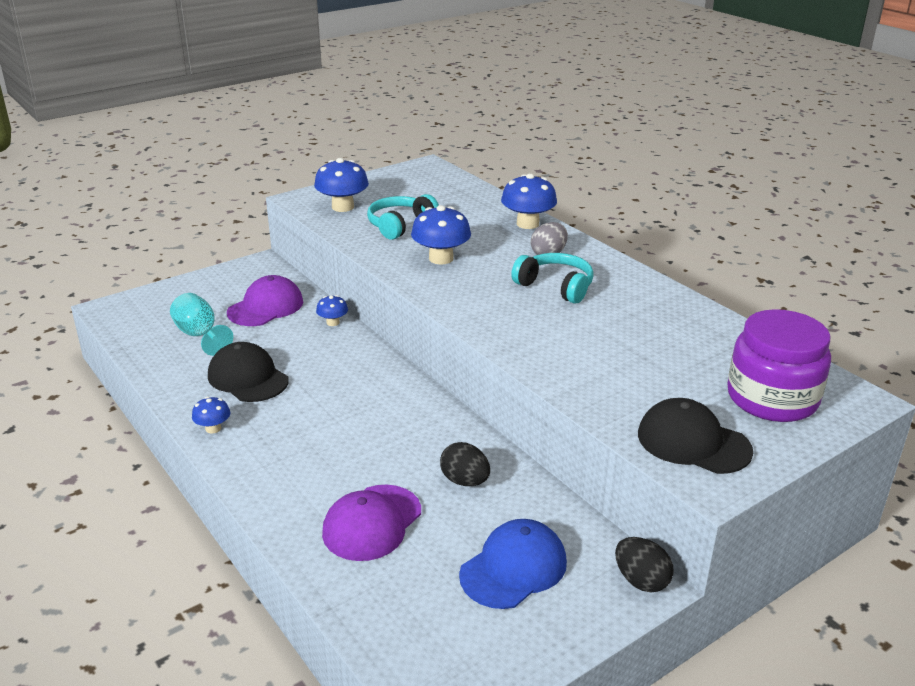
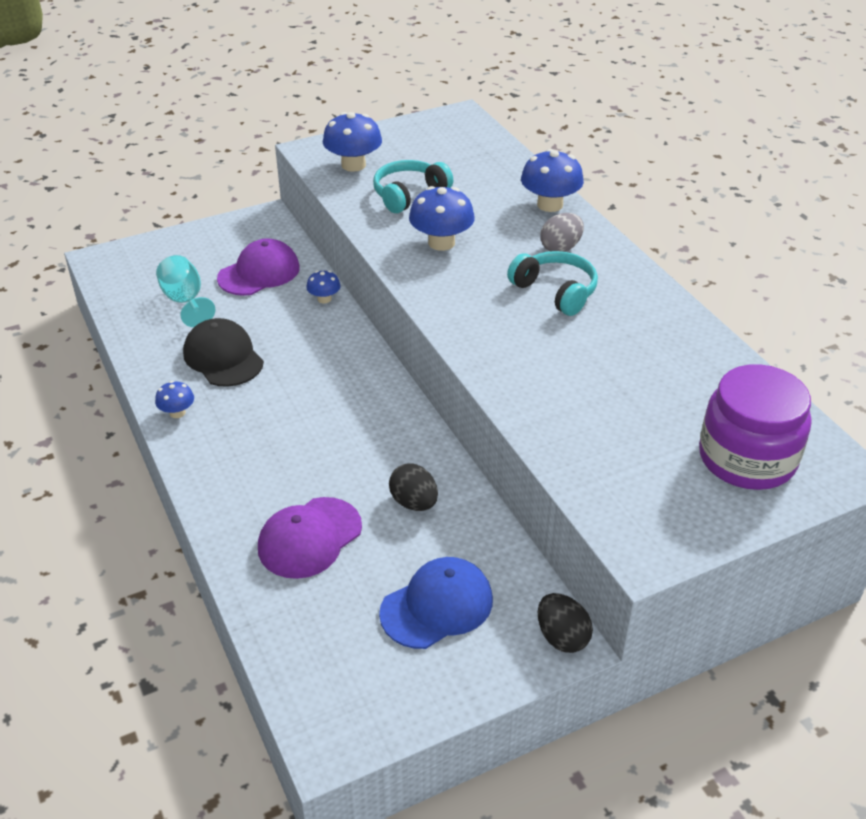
camera: 10 degrees right, 10 degrees up
black cap [638,398,753,474] -> none

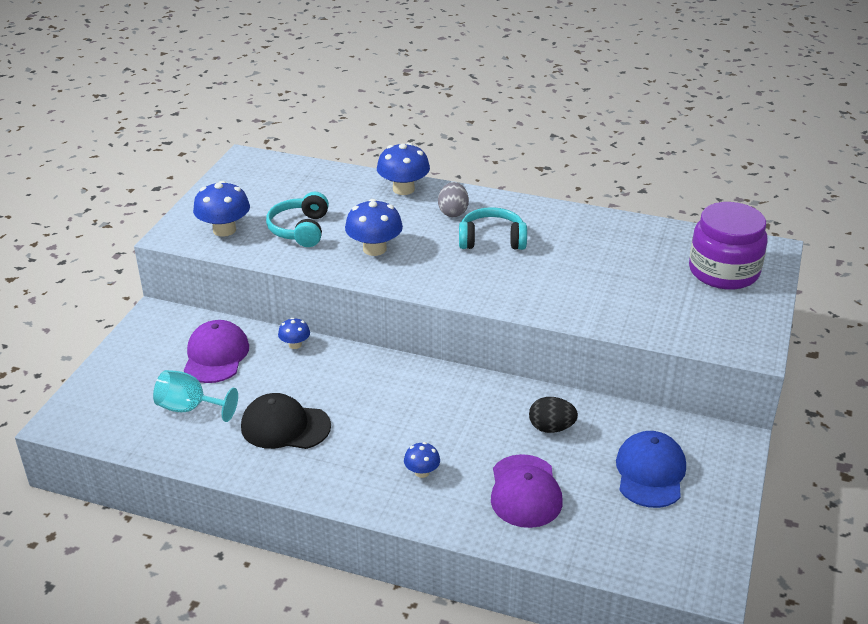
camera: 45 degrees left, 5 degrees down
blue mushroom [155,381,194,418] -> blue mushroom moved to [404,442,440,478]
black egg [538,593,593,653] -> none

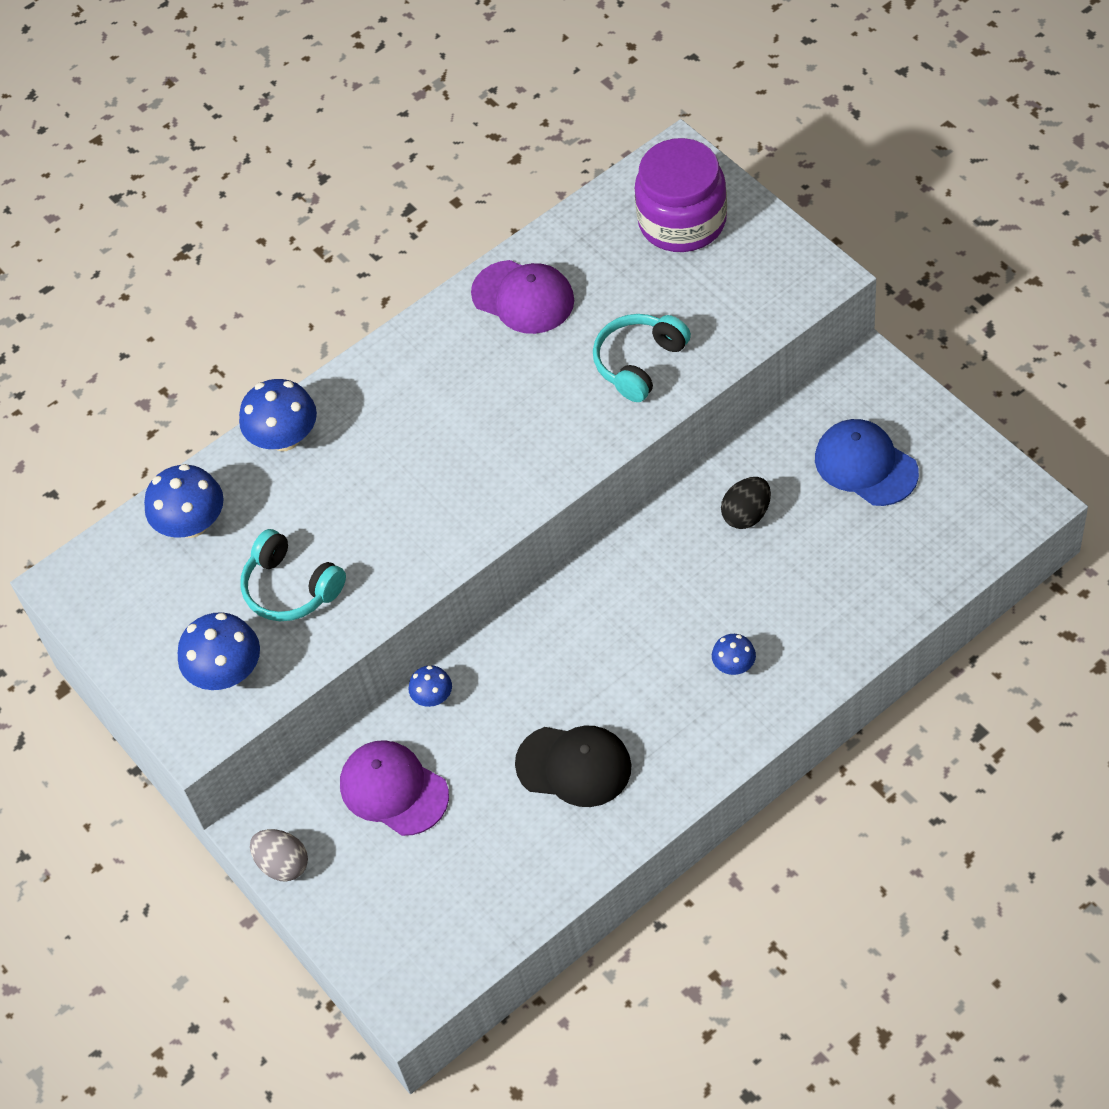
camera: 50 degrees left, 20 degrees up
turquoise goblet [153,370,238,422] -> none
black cap [241,393,331,449] -> black cap turned 120 degrees counterclockwise [515,726,632,807]
blue mushroom [345,199,403,256] -> blue mushroom moved to [144,464,224,538]
grey egg [438,182,469,217] -> grey egg moved to [250,829,308,882]
turquoise headphones [459,207,527,250] -> turquoise headphones moved to [593,314,691,402]
purple cap [491,454,563,528] -> purple cap moved to [471,260,574,334]

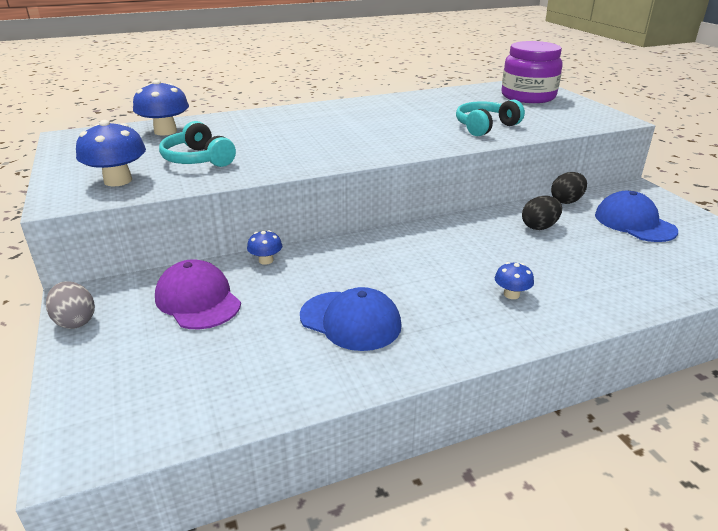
camera: 10 degrees right, 25 degrees down
blue mushroom [239,379,317,451] -> none
purple cap [471,260,574,334] -> none
black cap [515,726,632,807] -> blue cap [300,287,402,351]
none -> black egg [551,172,587,204]

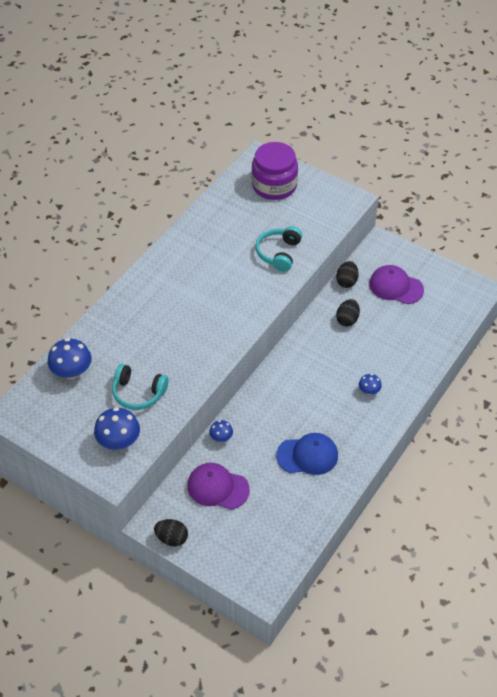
camera: 35 degrees left, 20 degrees up
grey egg [46,281,95,329] -> black egg [154,519,188,547]
blue cap [595,191,678,242] -> purple cap [369,265,424,304]

